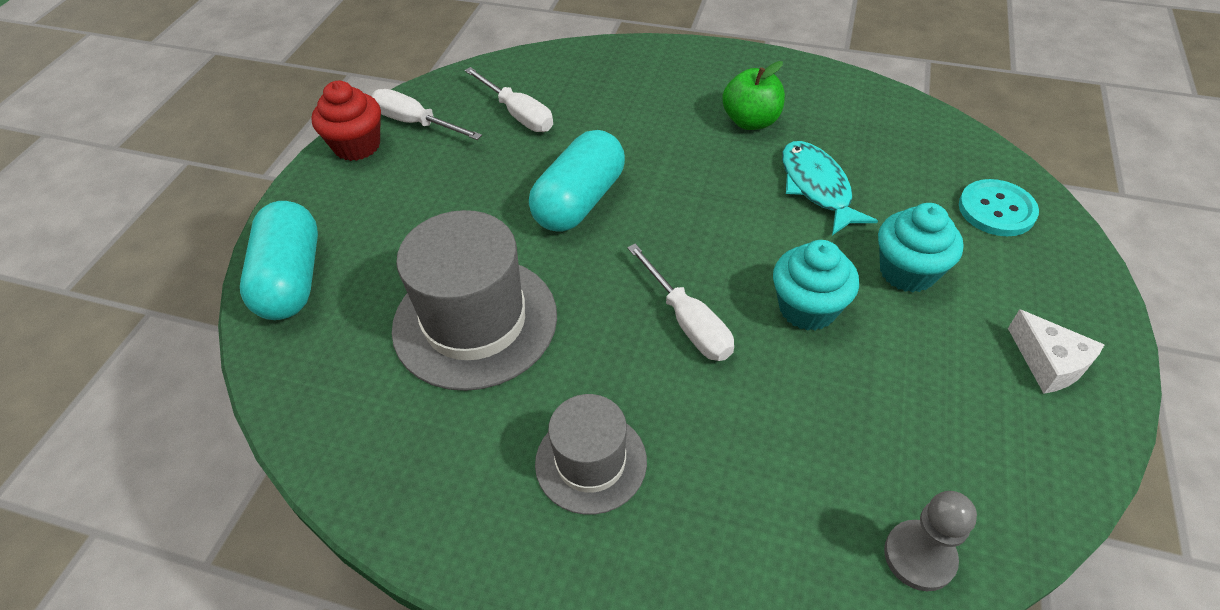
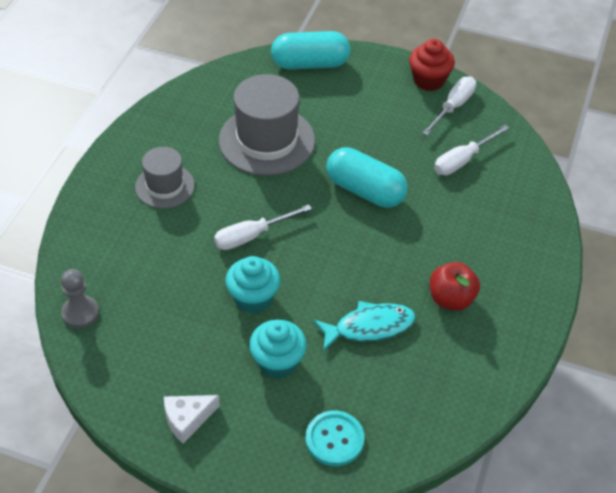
camera: 90 degrees right, 0 degrees up
green apple [722,61,785,130] -> red apple [430,262,480,311]

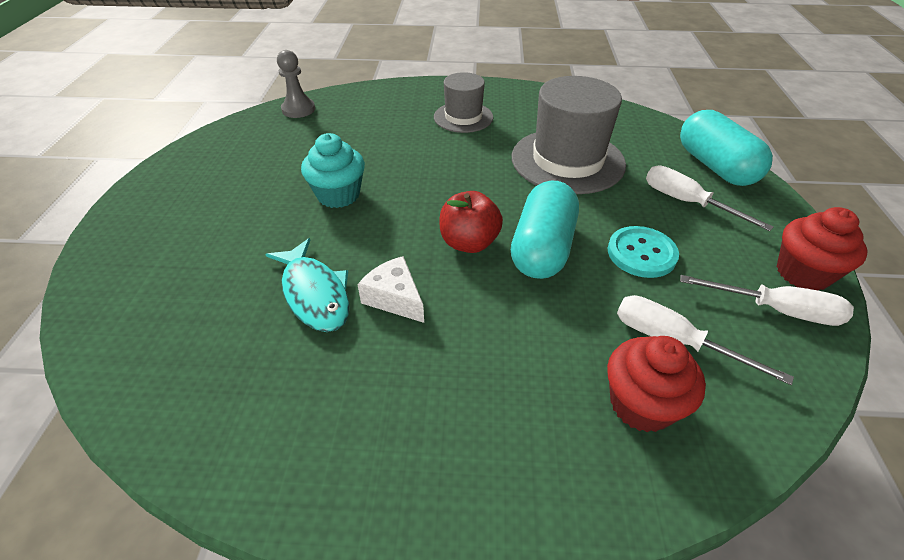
camera: 75 degrees right, 5 degrees down
white cheese [164,395,220,444] -> white cheese moved to [357,256,424,323]
white screwdriver [214,205,312,250] -> white screwdriver moved to [646,165,773,231]
turquoise cupcake [249,320,307,378] -> none
turquoise button [306,411,364,466] -> turquoise button moved to [608,226,679,278]
red apple [430,262,480,311] -> red apple moved to [439,191,503,253]
none -> red cupcake [607,336,706,432]

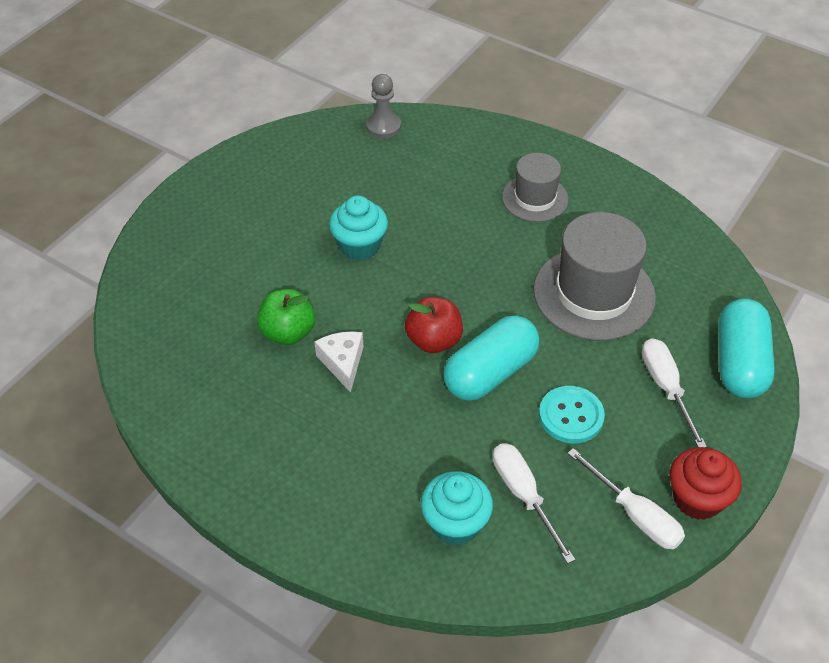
camera: 30 degrees right, 5 degrees up
turquoise fish [265,238,350,332] -> green apple [257,289,315,345]
red cupcake [607,336,706,432] -> turquoise cupcake [421,471,493,546]

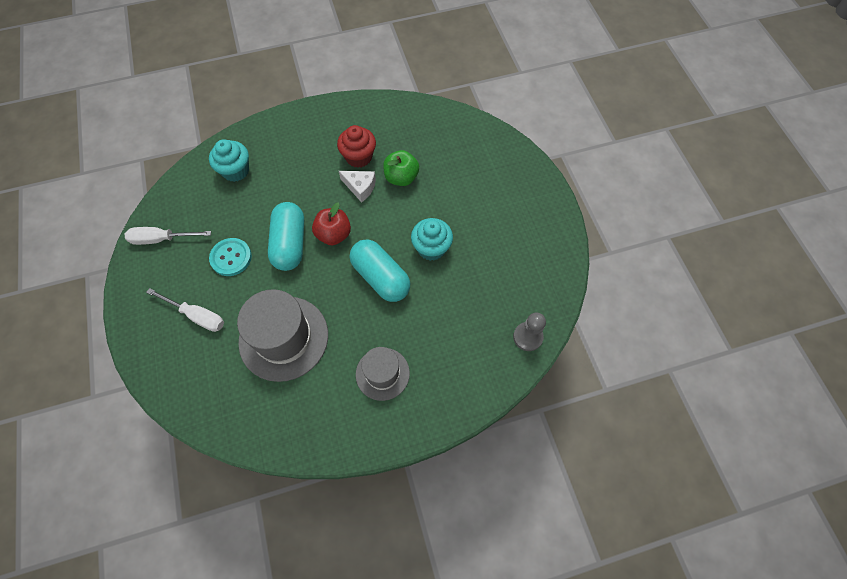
camera: 130 degrees right, 15 degrees up
white screwdriver [493,443,575,564] -> none
red cupcake [670,447,742,520] -> red cupcake moved to [337,125,376,168]
turquoise capsule [718,299,775,399] -> turquoise capsule moved to [350,239,410,302]

